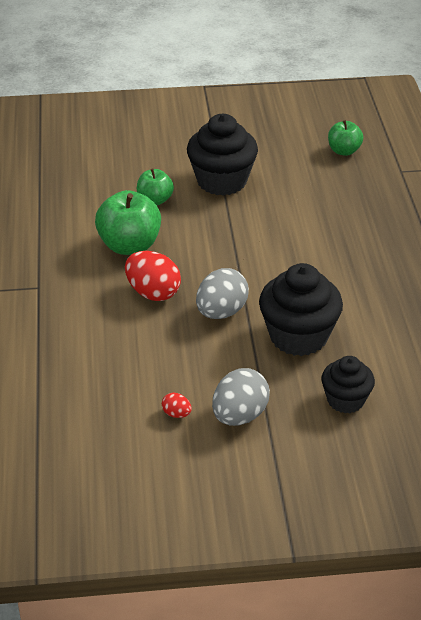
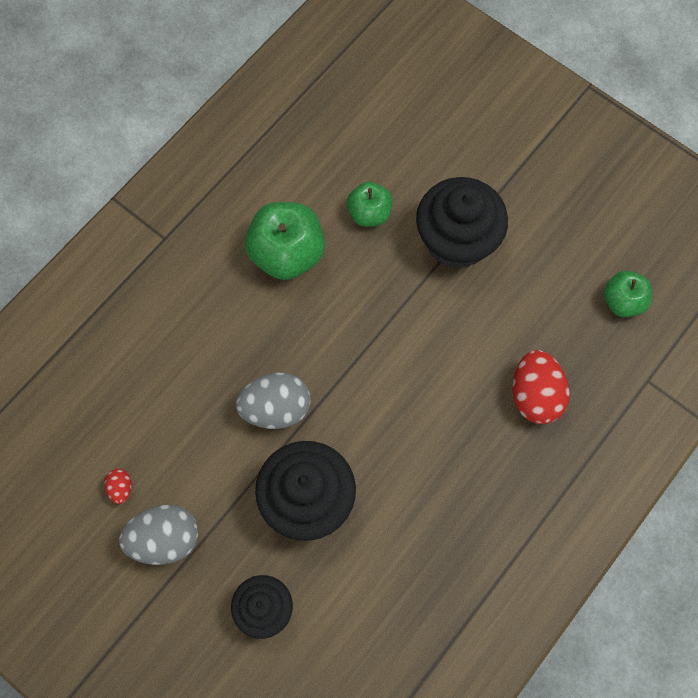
camera: 45 degrees right, 30 degrees up
red egg [125,251,181,301] -> red egg moved to [512,350,570,424]

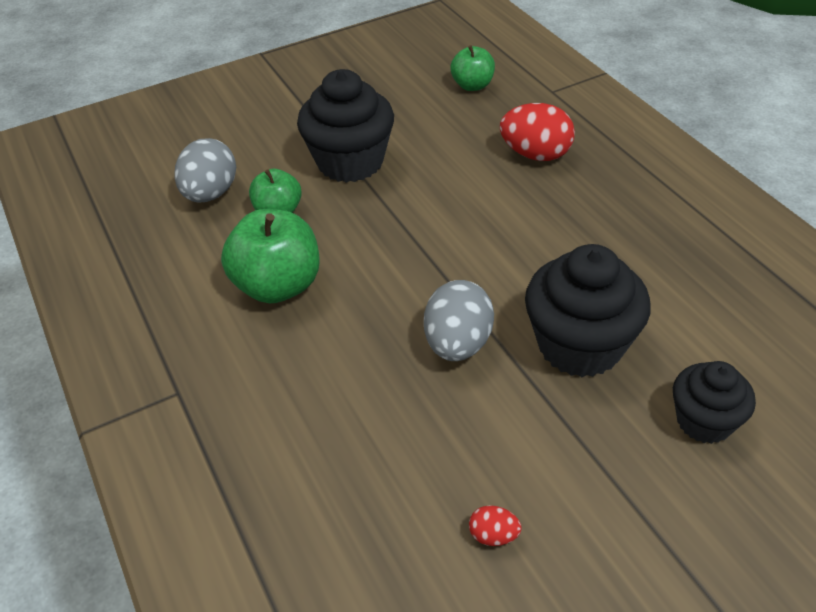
camera: 65 degrees left, 25 degrees down
grey egg [119,505,198,565] -> grey egg moved to [174,138,236,203]

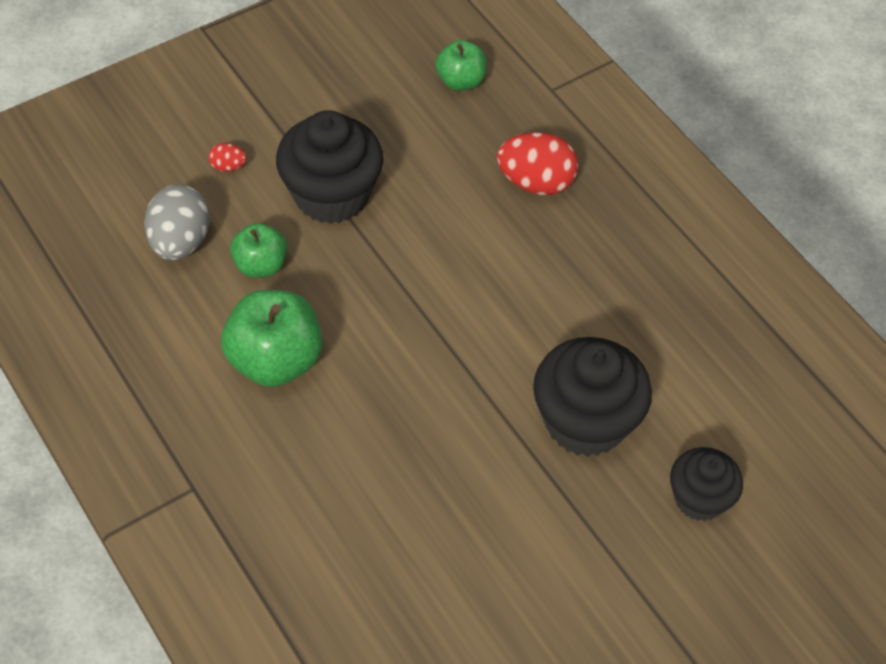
camera: 10 degrees left, 10 degrees up
grey egg [424,280,494,361] -> none
red egg [469,505,522,546] -> red egg moved to [208,143,247,172]

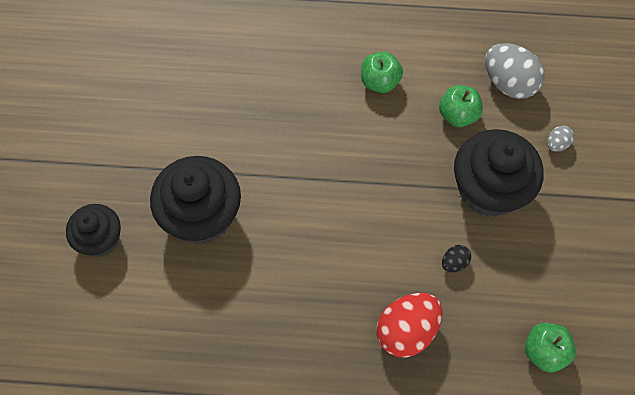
camera: 130 degrees right, 10 degrees up
red egg [208,143,247,172] -> grey egg [547,126,574,152]
green apple [221,290,322,387] -> green apple [361,52,403,93], size x0.59
none -> black egg [442,245,471,272]

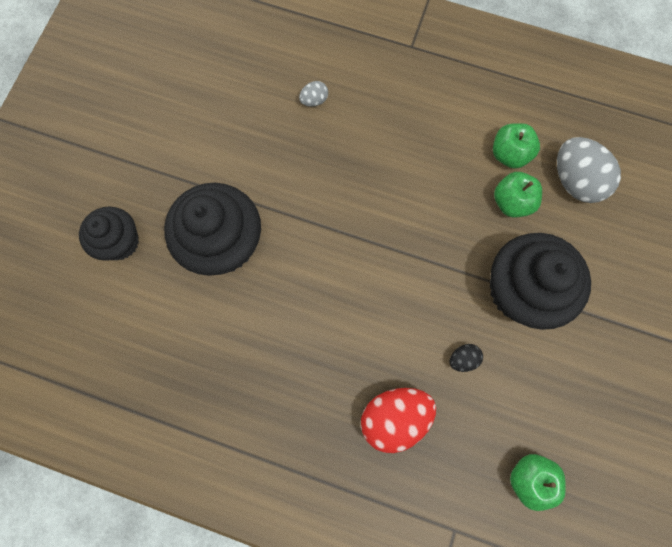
camera: 15 degrees right, 10 degrees up
green apple [361,52,403,93] -> green apple moved to [493,123,540,169]
grey egg [547,126,574,152] -> grey egg moved to [299,81,328,107]

